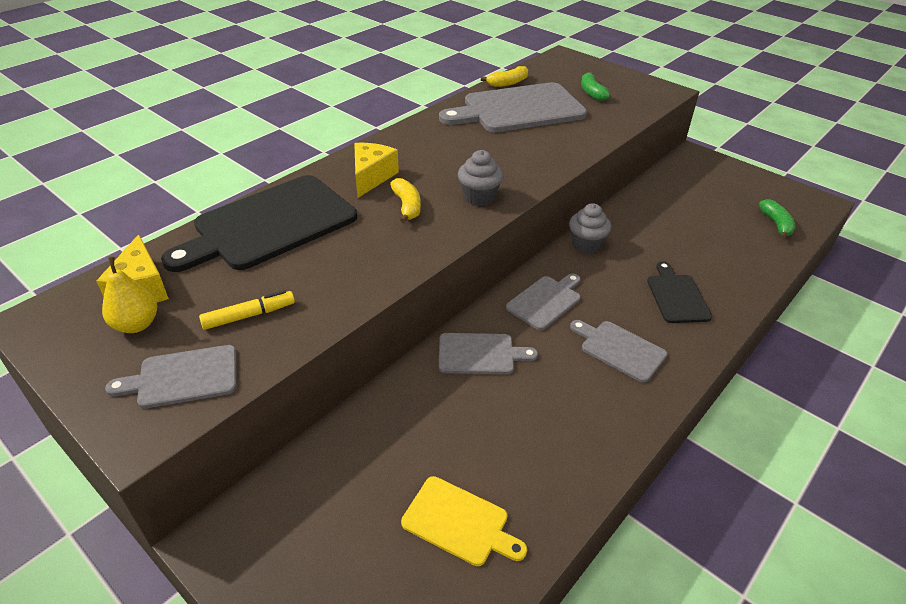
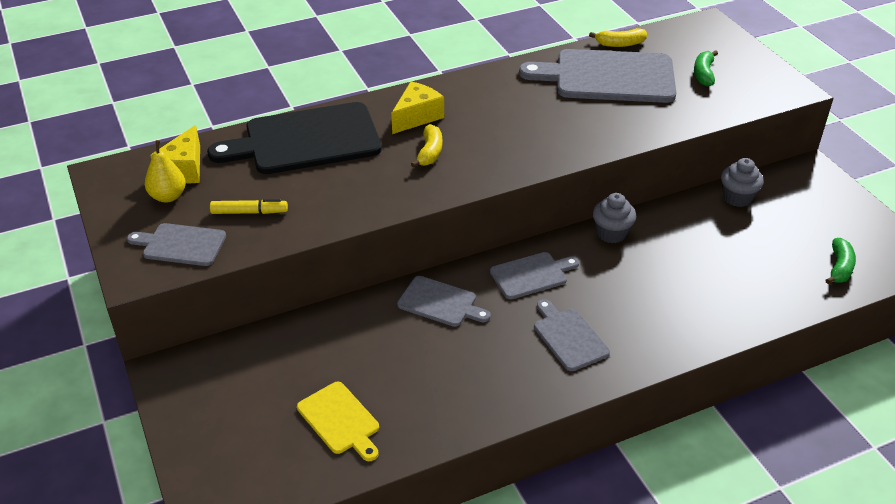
camera: 25 degrees right, 0 degrees up
grey cupcake [458,150,504,206] -> grey cupcake moved to [721,158,764,207]
black cutting board [647,261,712,323] -> none

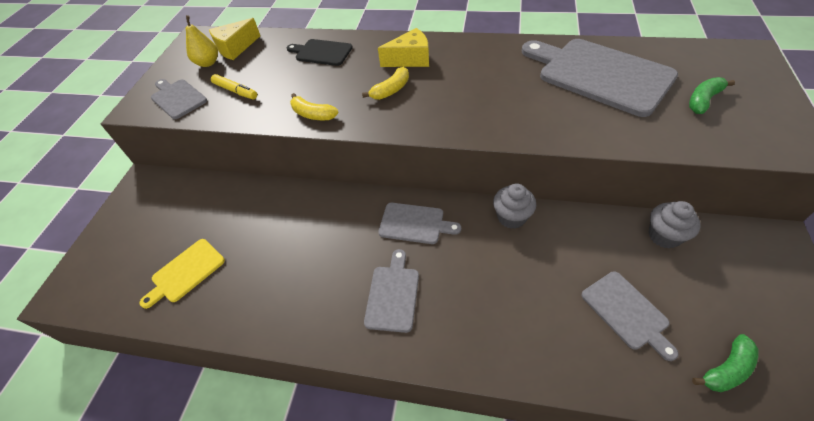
camera: 40 degrees right, 10 degrees up
black cutting board [207,102,382,174] -> black cutting board [287,39,353,66], size x0.51
yellow cutting board [297,382,379,461] -> yellow cutting board turned 45 degrees clockwise [139,239,225,309]
grey cutting board [397,276,491,327] -> grey cutting board moved to [581,271,679,361]
yellow banana [589,28,647,47] -> yellow banana moved to [290,93,338,120]

